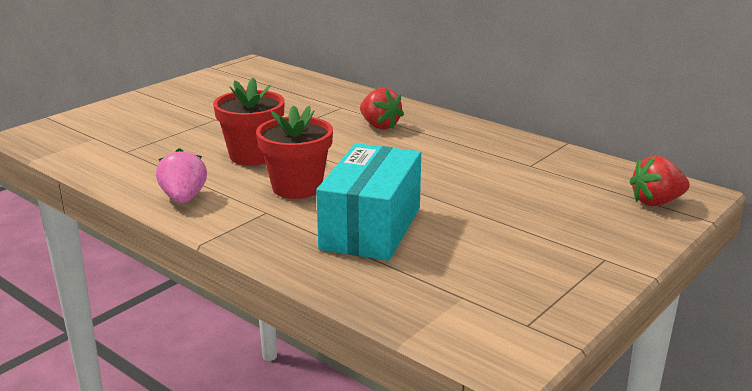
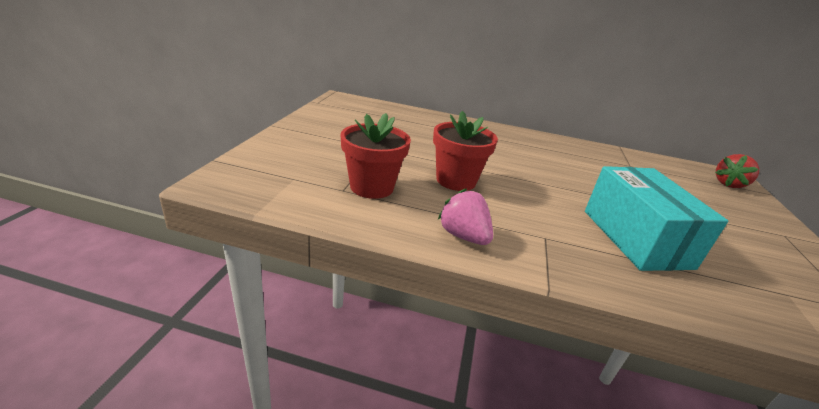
camera: 30 degrees left, 5 degrees up
red flower pot [256,105,333,199] -> red flower pot moved to [341,113,411,199]
red strawberry [360,88,404,130] -> none

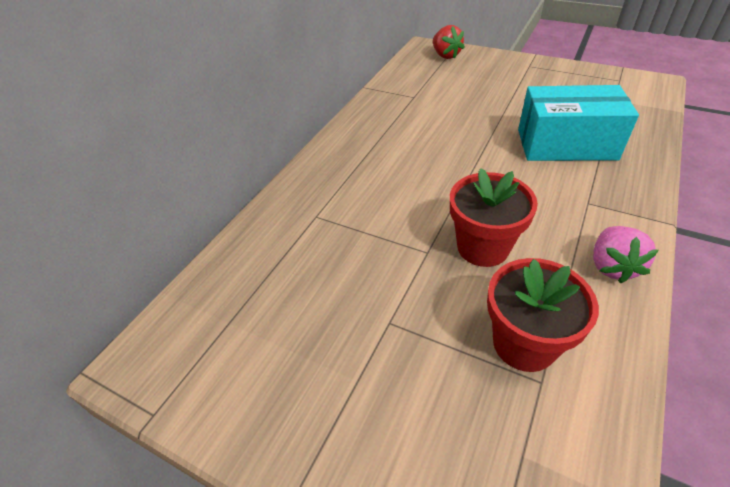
camera: 70 degrees left, 15 degrees up
pink strawberry [438,188,493,245] -> pink strawberry turned 60 degrees counterclockwise [593,226,658,284]

